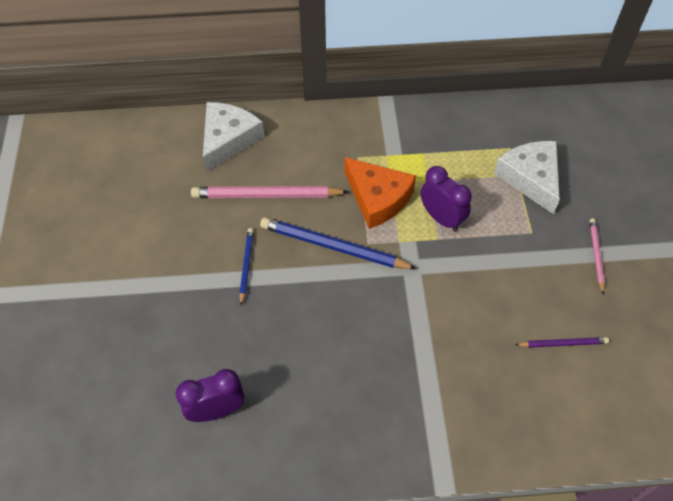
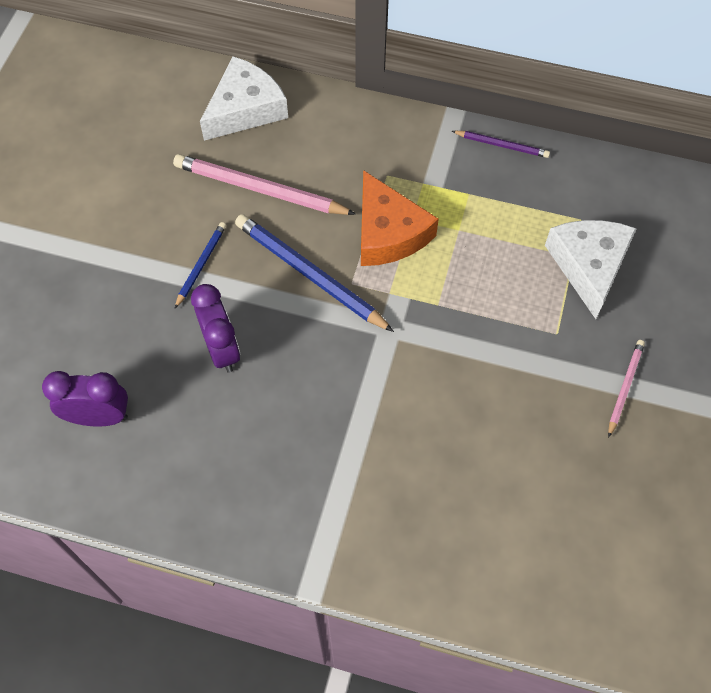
camera: 20 degrees right, 5 degrees up
purple clock [420,166,472,231] -> purple clock moved to [191,284,240,373]
purple pencil [515,337,609,348] -> purple pencil moved to [452,131,550,158]

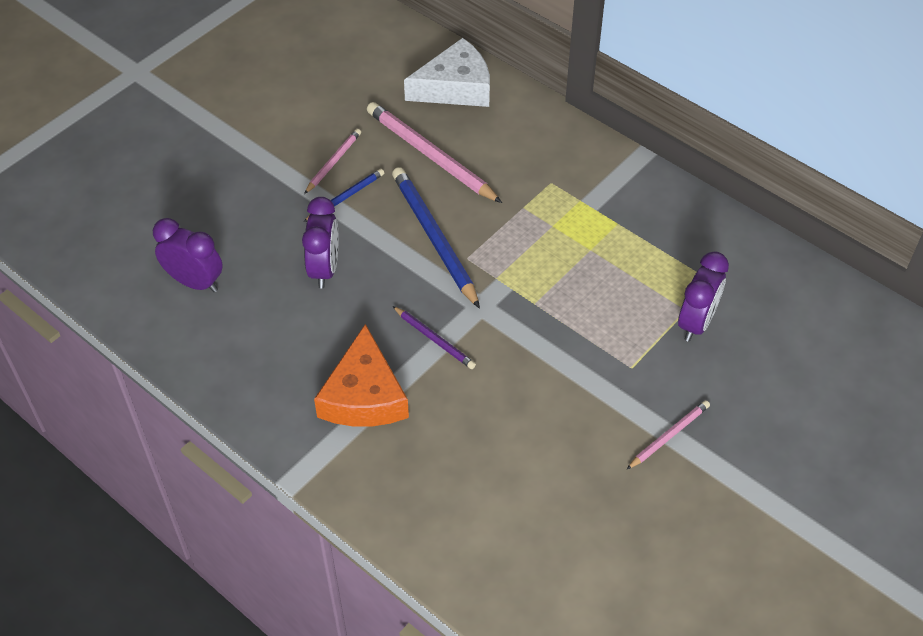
camera: 25 degrees right, 10 degrees down
orange cheese [361,170,439,266] -> orange cheese moved to [314,324,409,426]
purple pencil [452,131,550,158] -> purple pencil moved to [393,306,476,369]
white cheese [545,220,637,319] -> purple clock [678,251,729,342]
none -> pink pencil [304,129,361,194]

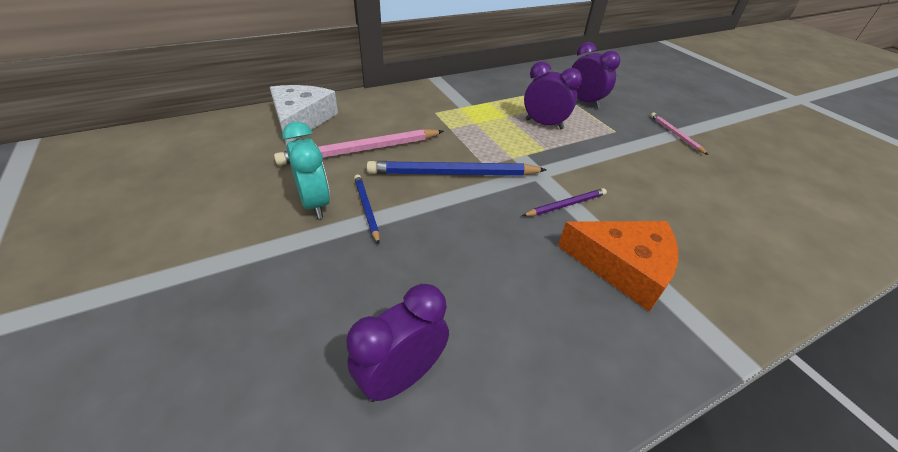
camera: 70 degrees left, 10 degrees down
purple clock [302,197,339,288] -> purple clock moved to [524,61,582,129]
pink pencil [304,129,361,194] -> turquoise clock [282,122,330,219]

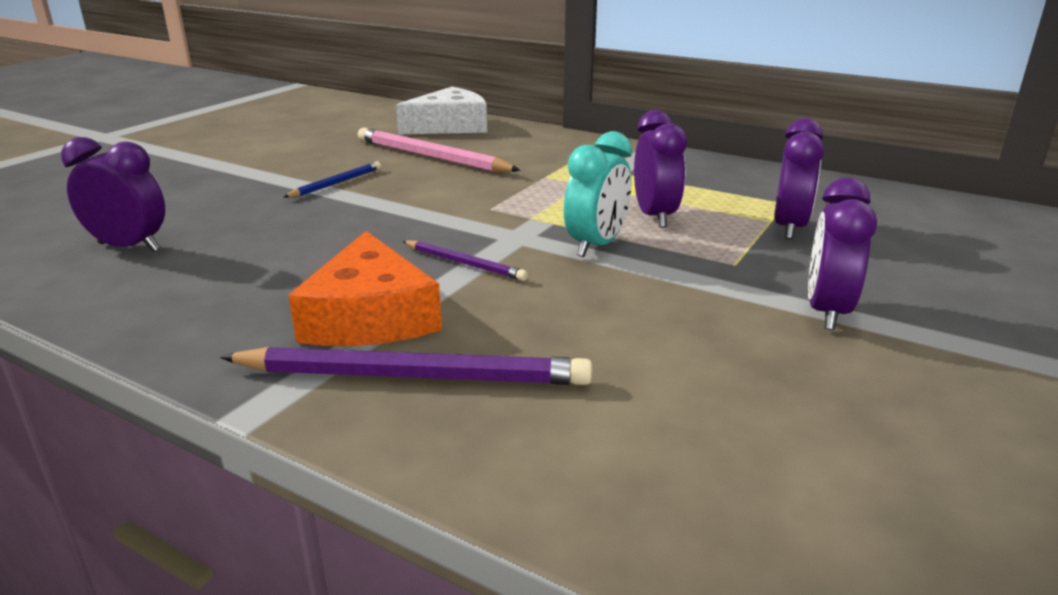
camera: 60 degrees right, 15 degrees down
turquoise clock [282,122,330,219] -> turquoise clock moved to [564,131,632,257]
blue pencil [366,161,547,176] -> none
pink pencil [650,113,709,155] -> purple clock [808,178,877,330]
none -> purple pencil [220,347,592,385]

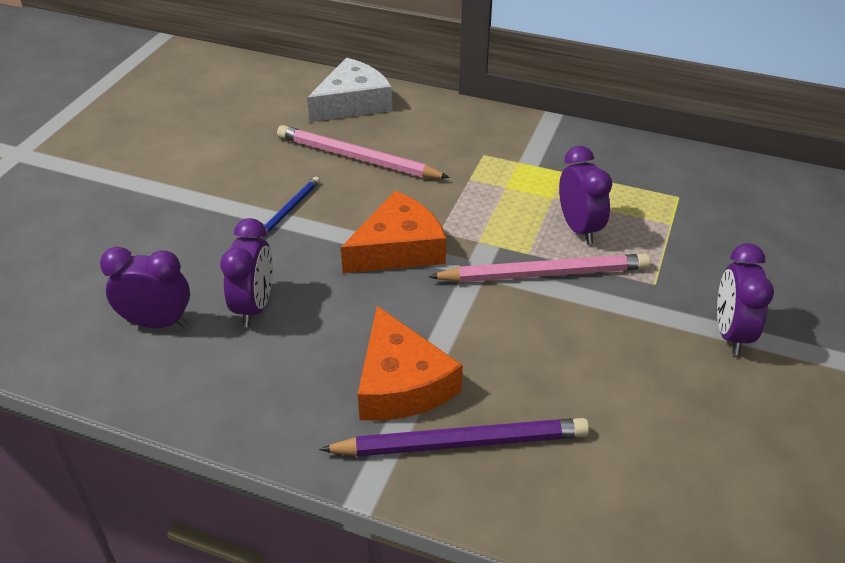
camera: 10 degrees left, 15 degrees up
purple pencil [403,240,528,281] -> none
turquoise clock [564,131,632,257] -> pink pencil [428,254,650,282]
purple clock [774,118,824,239] -> purple clock moved to [220,218,273,327]
none -> orange cheese [341,191,446,273]

